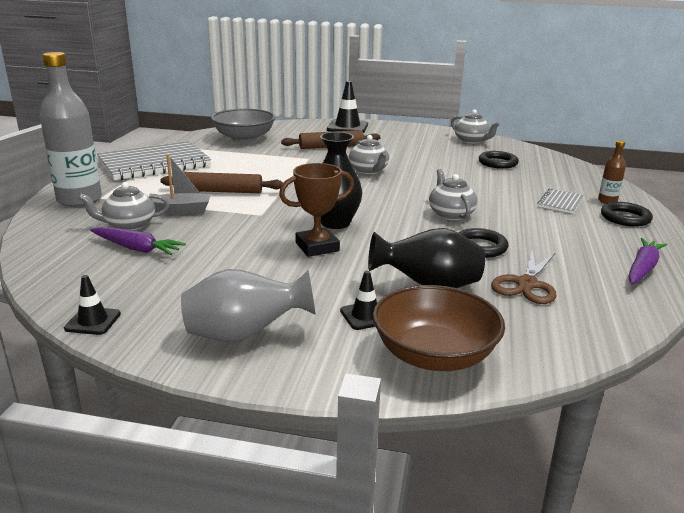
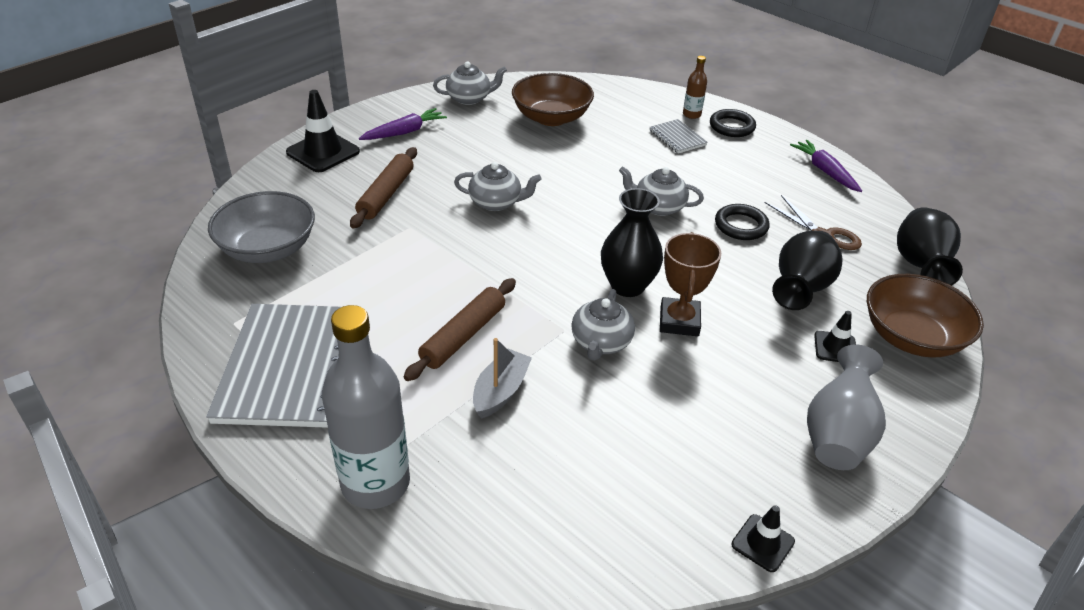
camera: 60 degrees left, 15 degrees up
grey teapot [78,182,170,230] -> grey teapot moved to [571,289,635,360]
purple carrot [90,227,186,255] -> purple carrot moved to [359,108,447,140]
black ring [479,151,519,169] -> brown bowl [512,73,594,126]
none -> black vase [897,207,963,286]

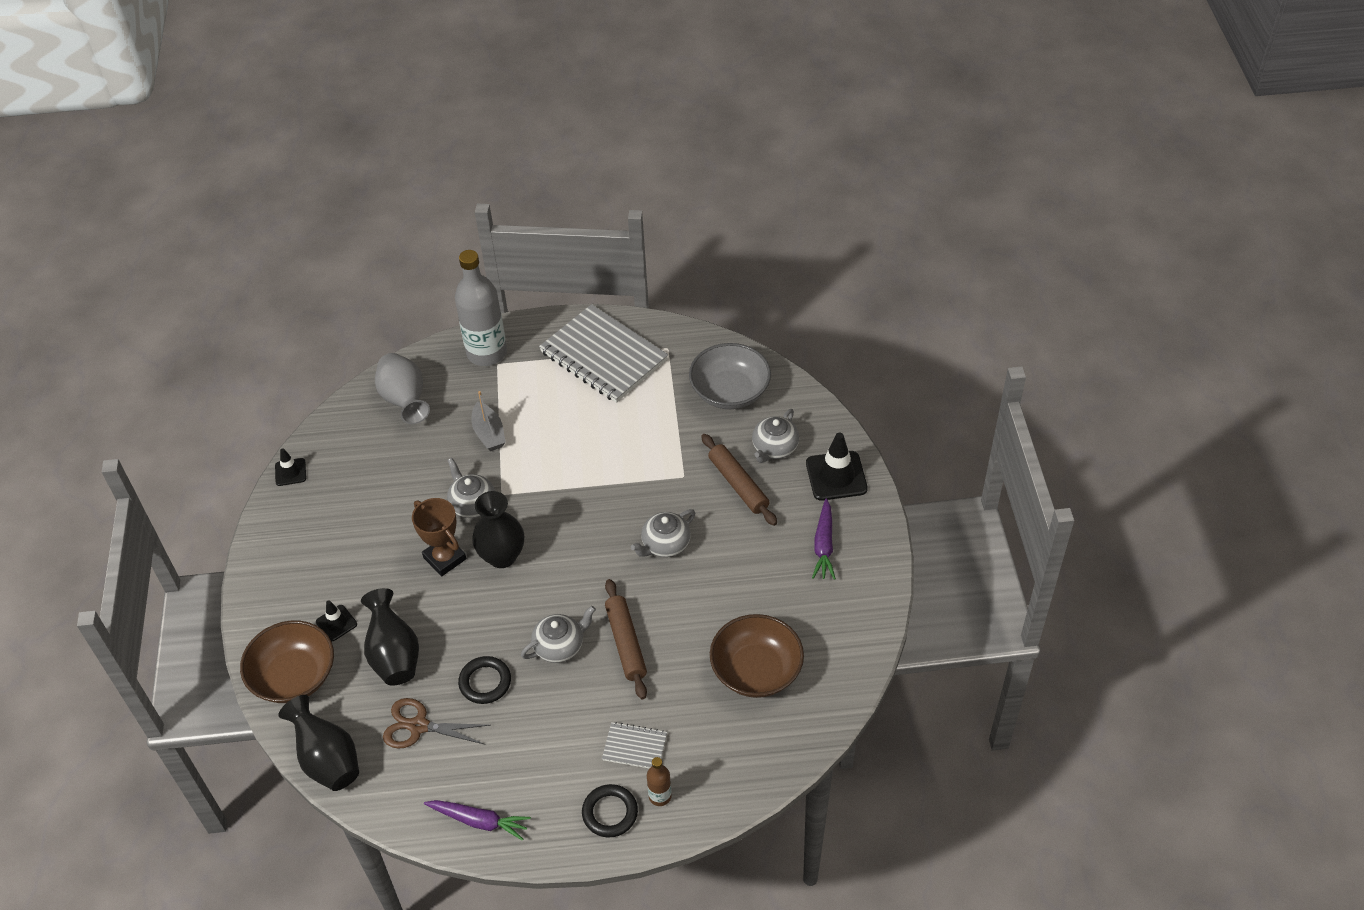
camera: 135 degrees right, 10 degrees up
brown rolling pin [404,278,516,381] -> brown rolling pin moved to [605,579,647,699]
grey teapot [433,61,507,105] -> grey teapot moved to [752,409,799,463]
grey vase [807,345,886,470] -> grey vase moved to [375,353,430,424]

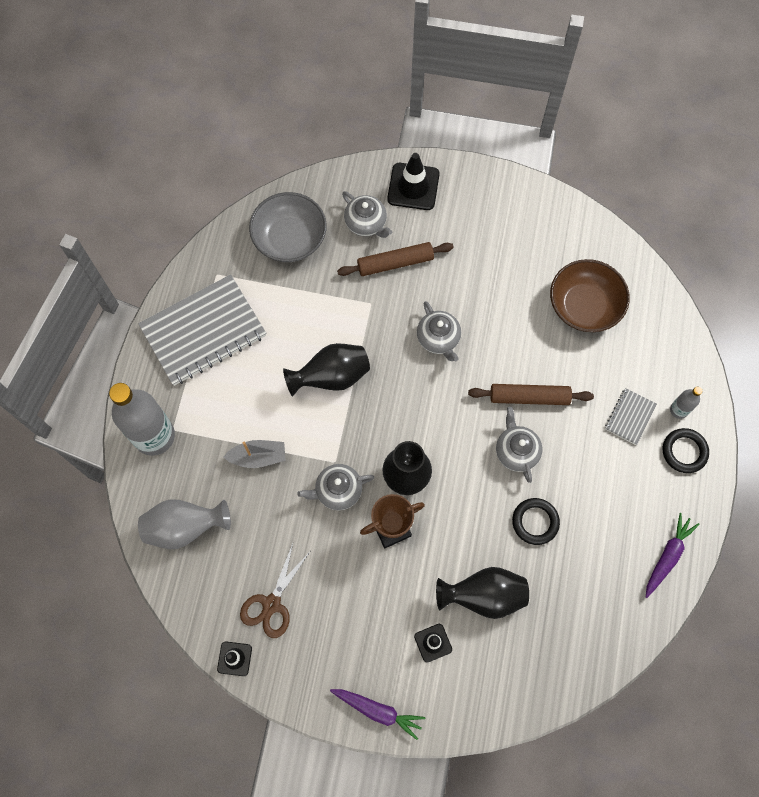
camera: 75 degrees left, 20 degrees up
brown bowl [240,620,334,703] -> none
black vase [278,695,359,791] -> black vase moved to [283,343,370,397]
brown scissors [383,698,490,749] -> brown scissors moved to [240,544,310,638]
brown bottle [647,757,672,806] -> grey bottle [670,387,702,419]
purple carrot [812,498,836,580] -> purple carrot moved to [330,689,425,740]

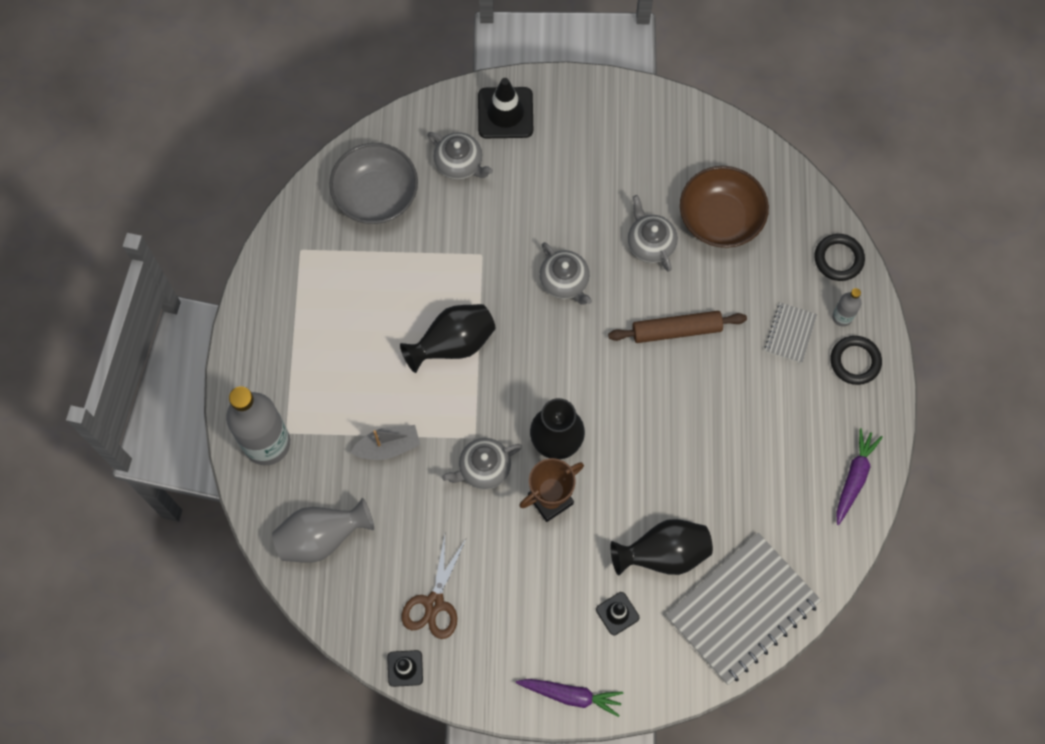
camera: 10 degrees left, 0 degrees up
grey notebook [138,274,266,386] -> grey notebook moved to [666,533,821,685]
brown rolling pin [337,242,454,276] -> none
grey teapot [496,407,542,483] -> grey teapot moved to [628,195,678,272]
black ring [512,498,560,545] -> black ring moved to [815,234,865,281]

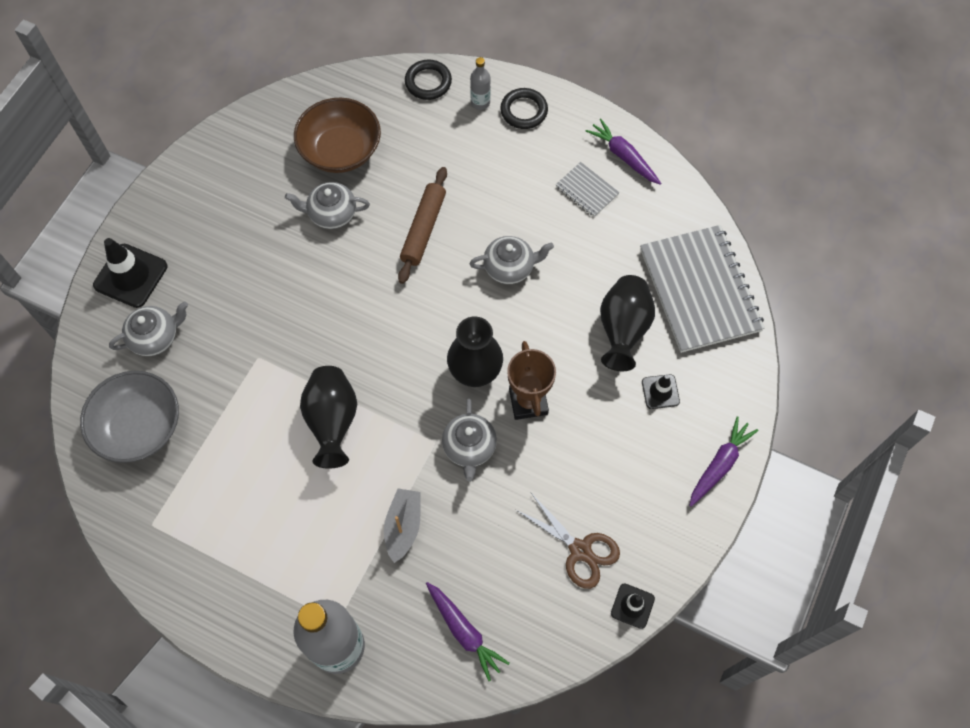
camera: 65 degrees left, 5 degrees down
grey vase [272,498,374,563] -> purple carrot [426,582,510,681]
grey teapot [539,242,592,305] -> grey teapot moved to [469,236,554,284]
grey notebook [765,302,817,363] -> grey notebook moved to [556,162,620,217]

